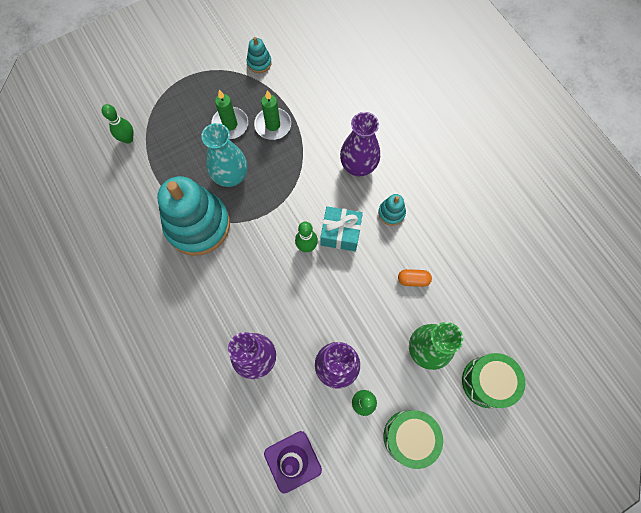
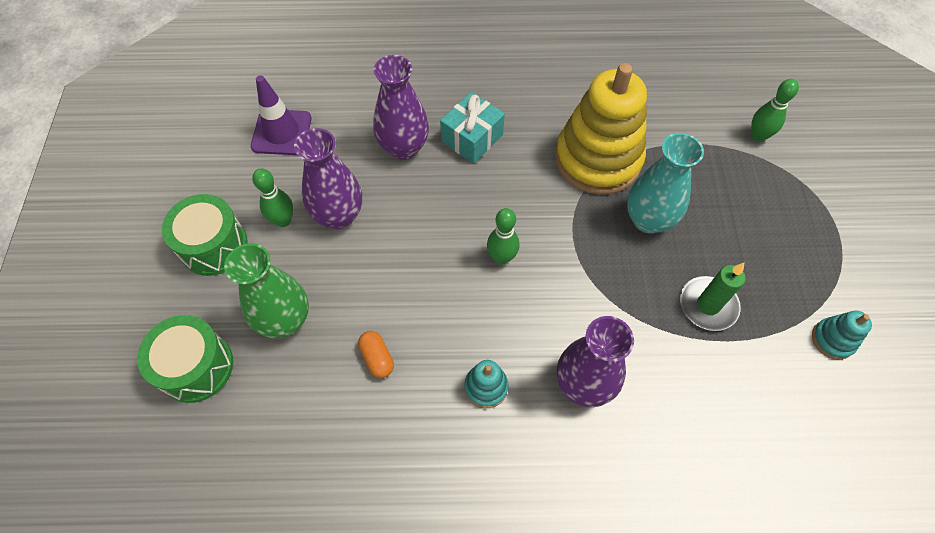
camera: 120 degrees right, 10 degrees down
turquoise stacking toy [157,176,230,256] -> yellow stacking toy [555,63,647,195]
green candle [211,90,248,139] -> none
turquoise gift [321,206,363,251] -> turquoise gift moved to [440,92,505,164]
orange capsule [398,269,432,287] -> orange capsule turned 60 degrees counterclockwise [358,331,394,378]

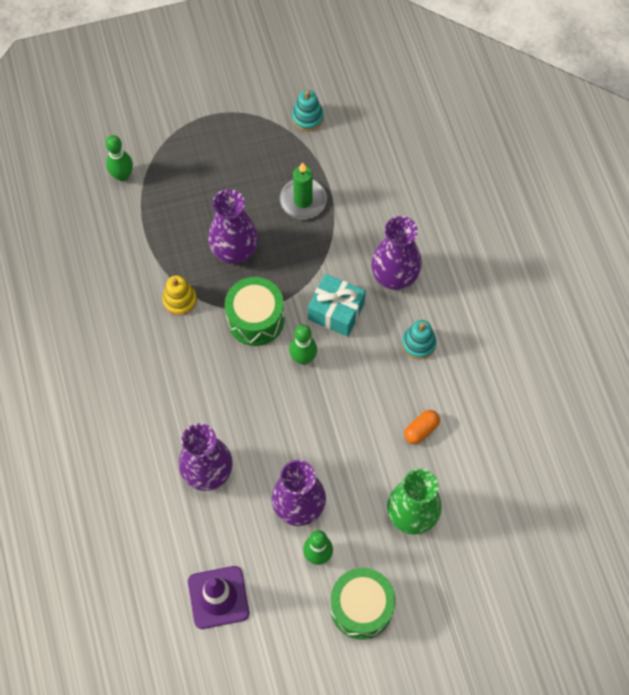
camera: 105 degrees left, 5 degrees up
green drum [137,315,233,403] -> green drum moved to [225,277,285,346]
turquoise gift [440,92,505,164] -> turquoise gift moved to [308,274,366,337]
yellow stacking toy [555,63,647,195] -> yellow stacking toy [162,276,197,316], size x0.42
turquoise vase [627,133,704,234] -> purple vase [208,189,258,264]

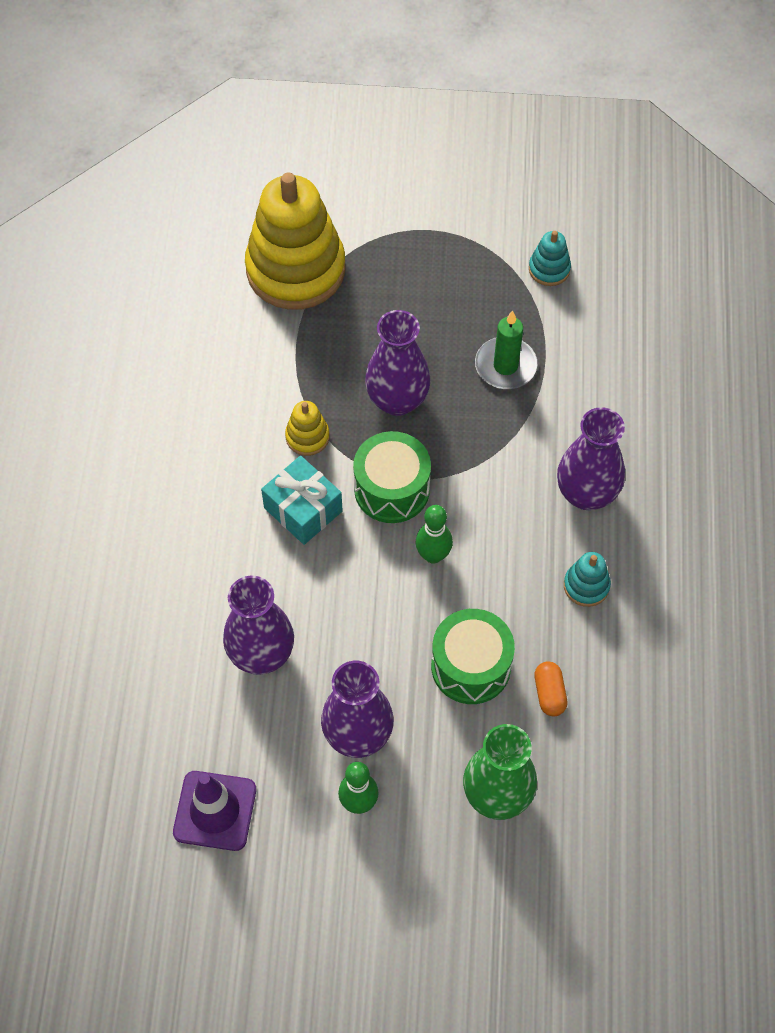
camera: 20 degrees right, 5 degrees down
green bowling pin [105,135,133,181] -> yellow stacking toy [245,172,345,310]
turquoise gift [308,274,366,337] -> turquoise gift moved to [261,456,343,545]
green drum [330,568,396,639] -> green drum moved to [431,609,515,704]
orange capsule [404,410,440,444] -> orange capsule turned 75 degrees counterclockwise [534,661,567,716]

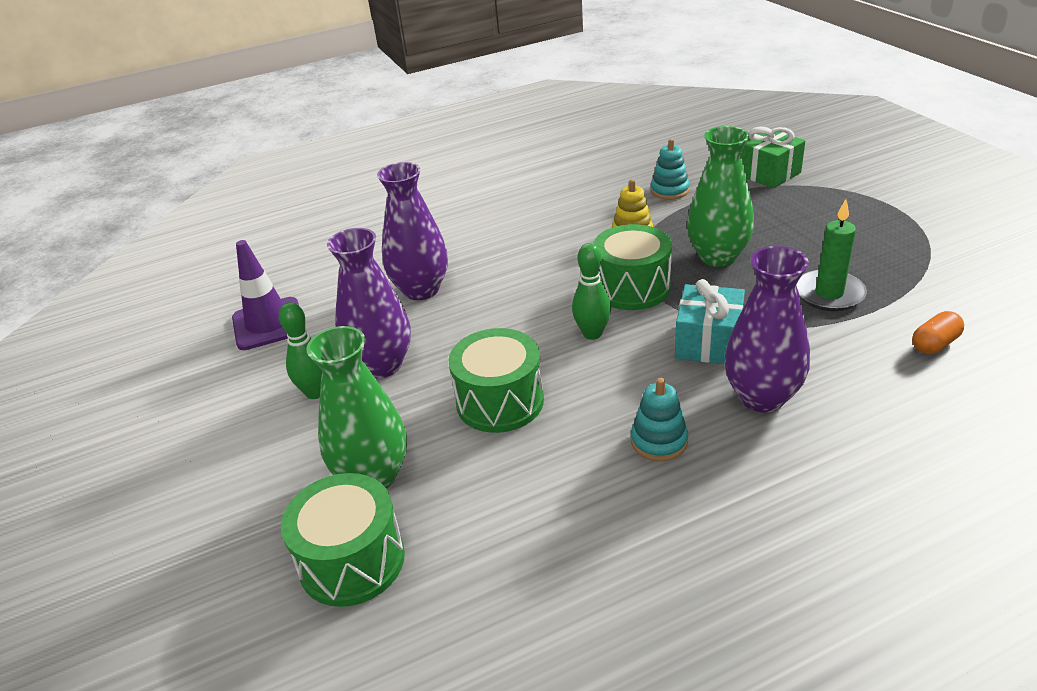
camera: 65 degrees right, 25 degrees down
yellow stacking toy [245,172,345,310] -> green gift [741,127,805,188]
turquoise gift [261,456,343,545] -> turquoise gift moved to [675,279,745,364]
purple vase [365,310,430,416] -> green vase [687,126,754,267]
turquoise stacking toy [529,231,571,286] -> turquoise stacking toy moved to [651,139,689,200]
orange capsule [534,661,567,716] -> orange capsule moved to [912,311,964,354]
none -> green drum [281,473,405,607]

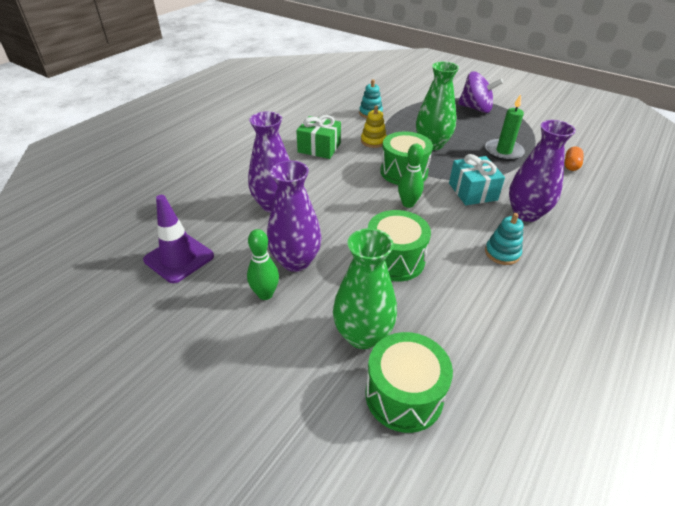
camera: 35 degrees left, 5 degrees up
green gift [741,127,805,188] -> green gift moved to [296,115,341,159]
none -> purple spinning top [458,72,503,113]

